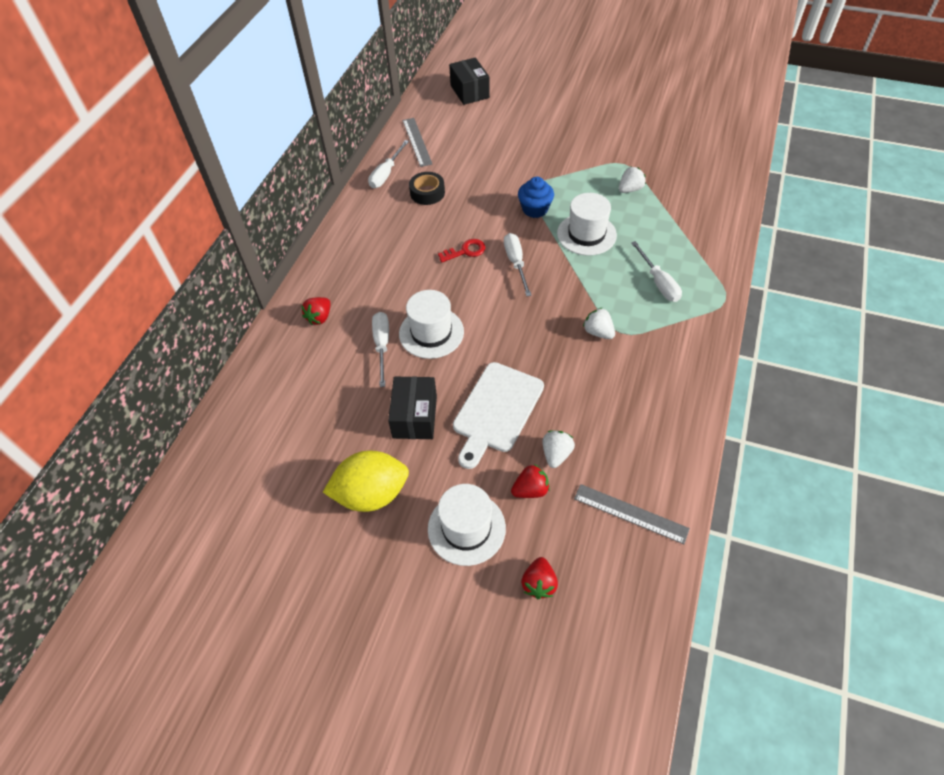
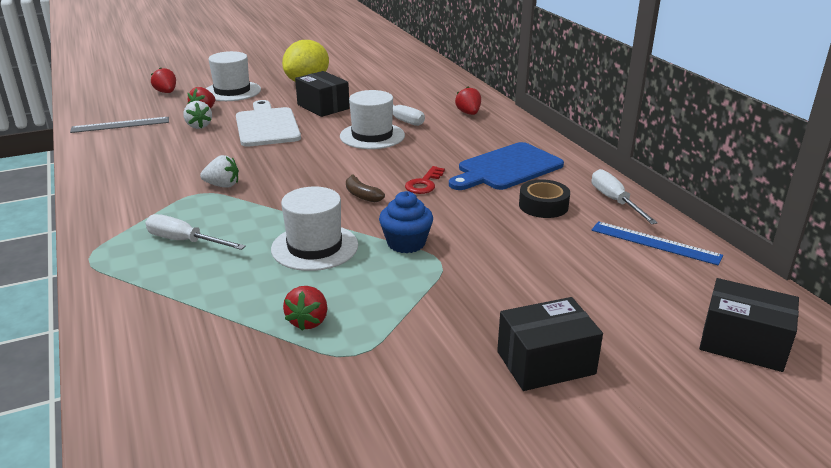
camera: 135 degrees right, 25 degrees down
grey ruler [403,118,432,167] -> blue ruler [592,221,723,265]
white screwdriver [504,233,532,296] -> brown banana [346,175,385,202]
white strawberry [619,166,646,193] -> red strawberry [283,286,327,331]
none -> blue cutting board [449,142,564,190]
none -> black box [497,297,603,391]

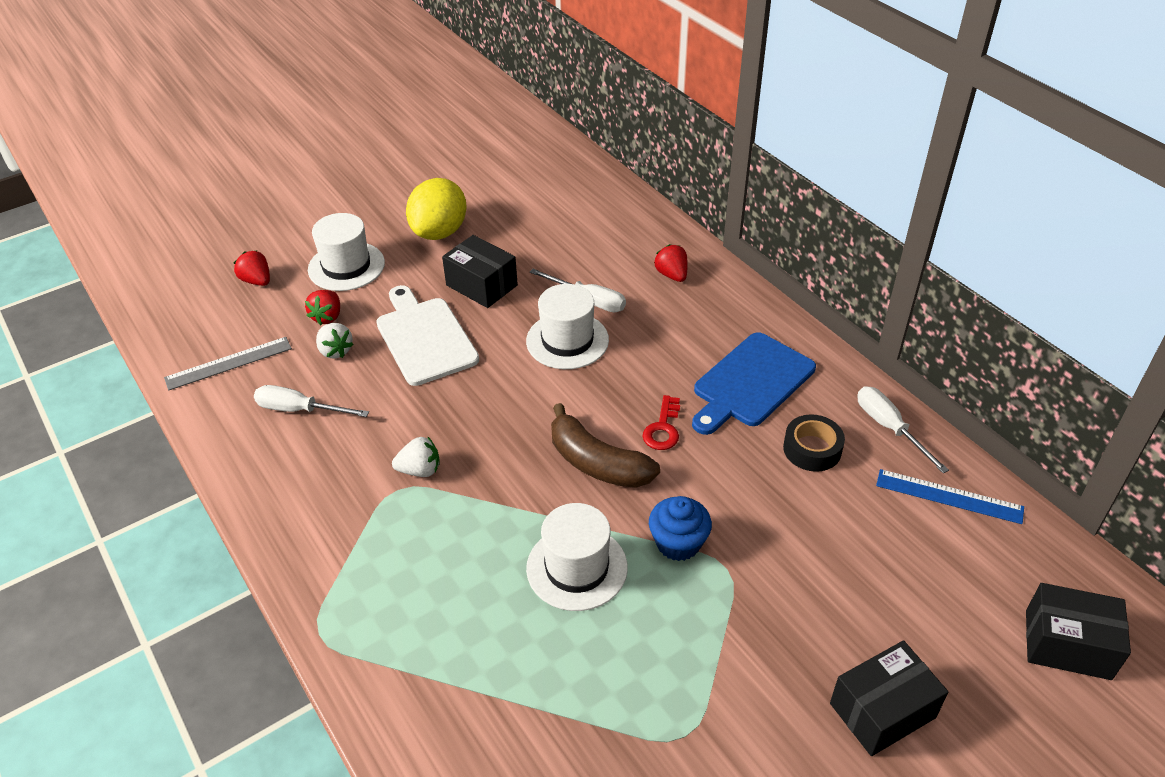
camera: 10 degrees left, 15 degrees up
white screwdriver [145,214,246,250] -> white screwdriver moved to [254,385,369,417]
red strawberry [283,286,327,331] -> none
brown banana [346,175,385,202] -> brown banana [551,403,660,488], size x1.96

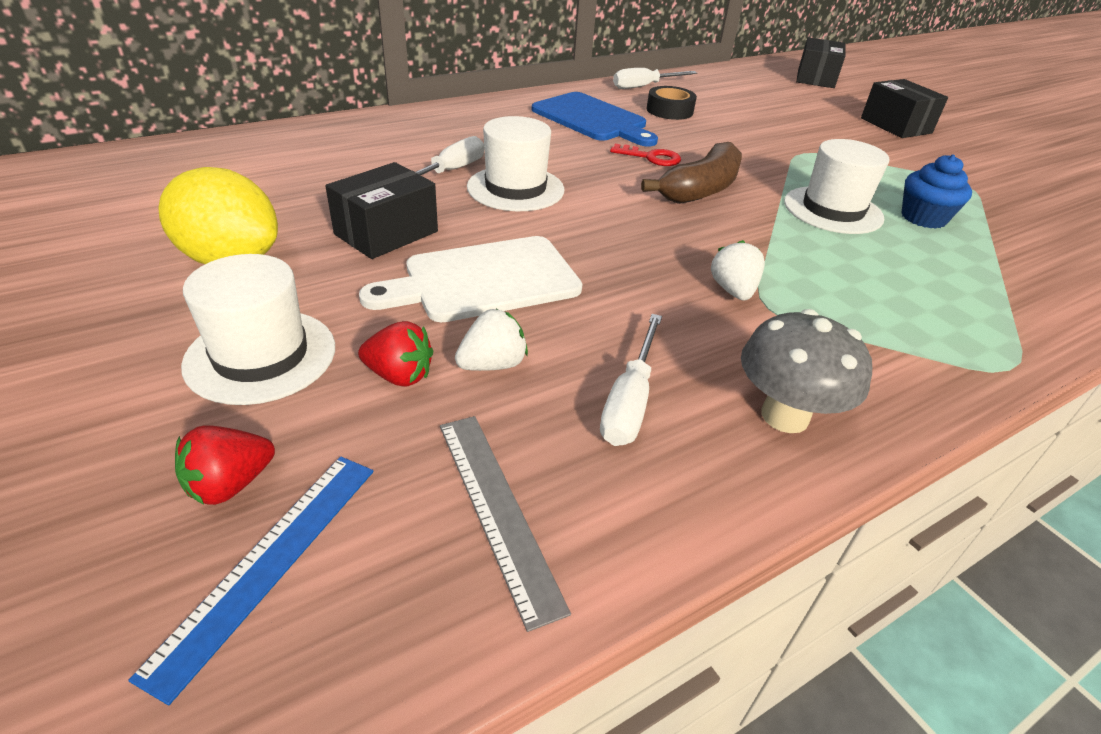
camera: 90 degrees left, 5 degrees down
blue cupcake [649,496,712,561] -> blue cupcake moved to [901,154,972,229]
red strawberry [654,244,688,282] -> none
blue ruler [876,469,1024,524] -> blue ruler moved to [128,456,374,705]
none -> grey mushroom [741,309,872,433]

